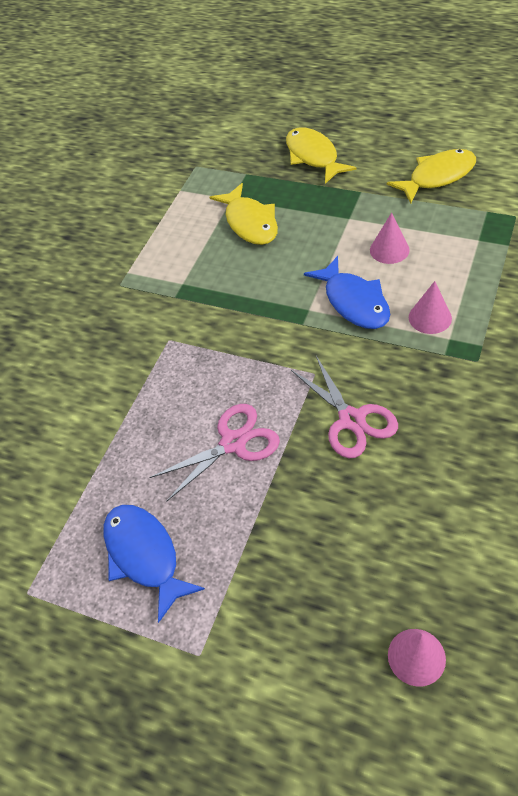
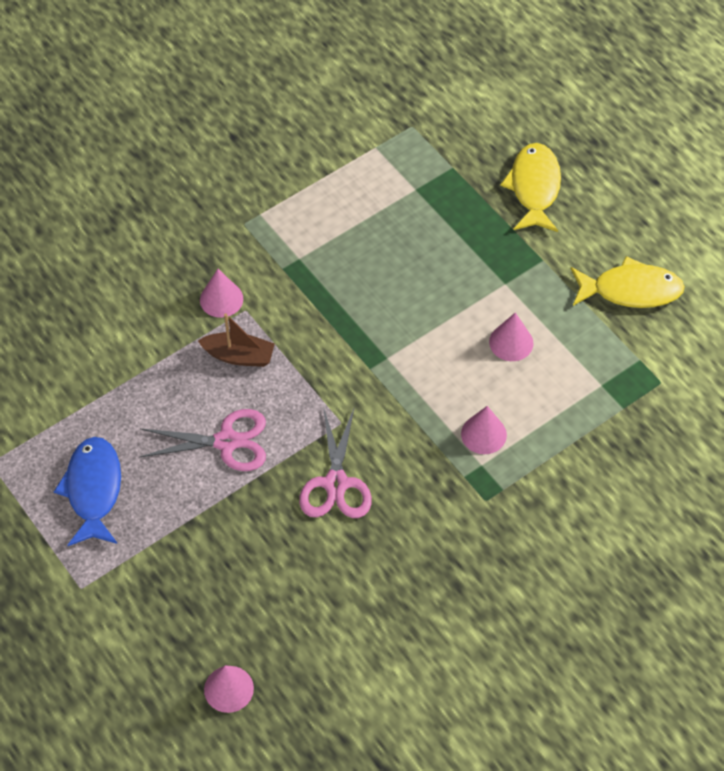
camera: 25 degrees right, 5 degrees up
yellow fish [209,183,278,245] -> none
blue fish [304,256,390,329] -> none
none -> brown boat [198,313,275,367]
none -> pink cone [200,269,243,318]

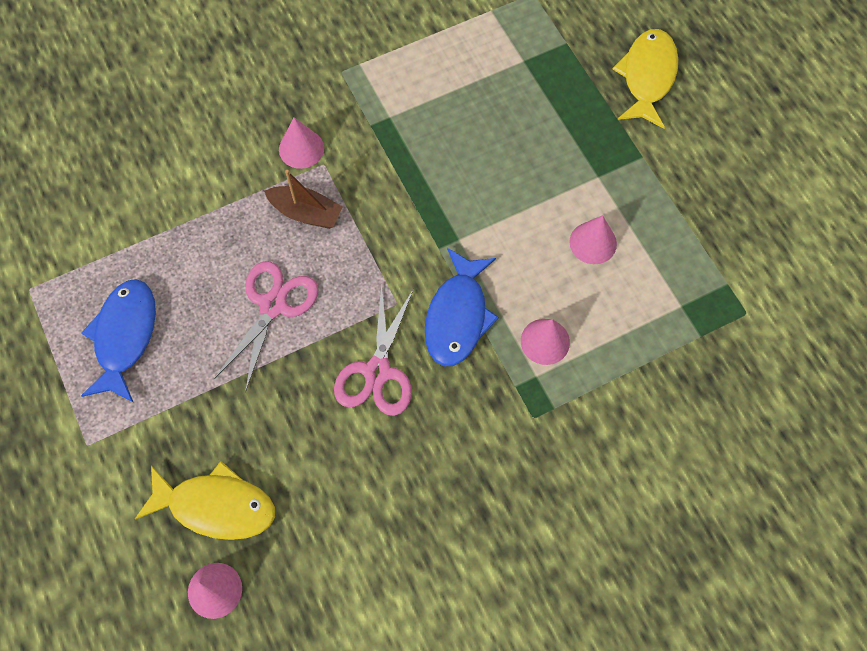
camera: 10 degrees right, 10 degrees up
pink scissors [139,409,266,471] -> pink scissors turned 75 degrees counterclockwise [214,261,319,393]
yellow fish [571,256,685,308] -> yellow fish moved to [135,461,275,540]
none -> blue fish [425,248,499,366]

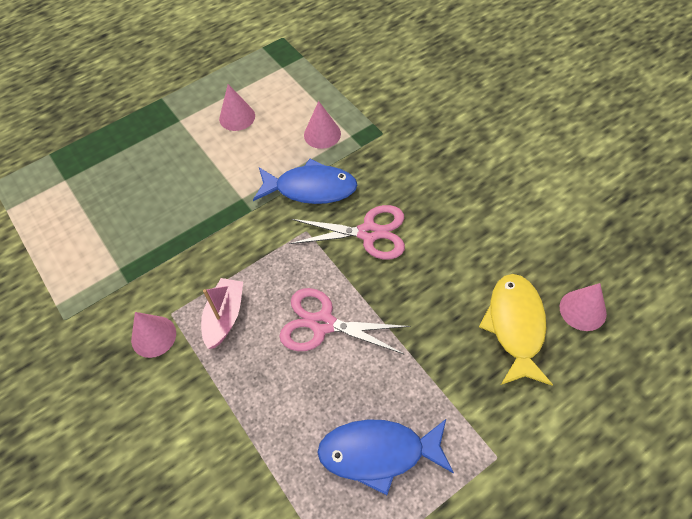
camera: 95 degrees left, 10 degrees down
brown boat [264,170,343,229] -> pink boat [201,278,243,349]
yellow fish [612,29,678,129] -> none

